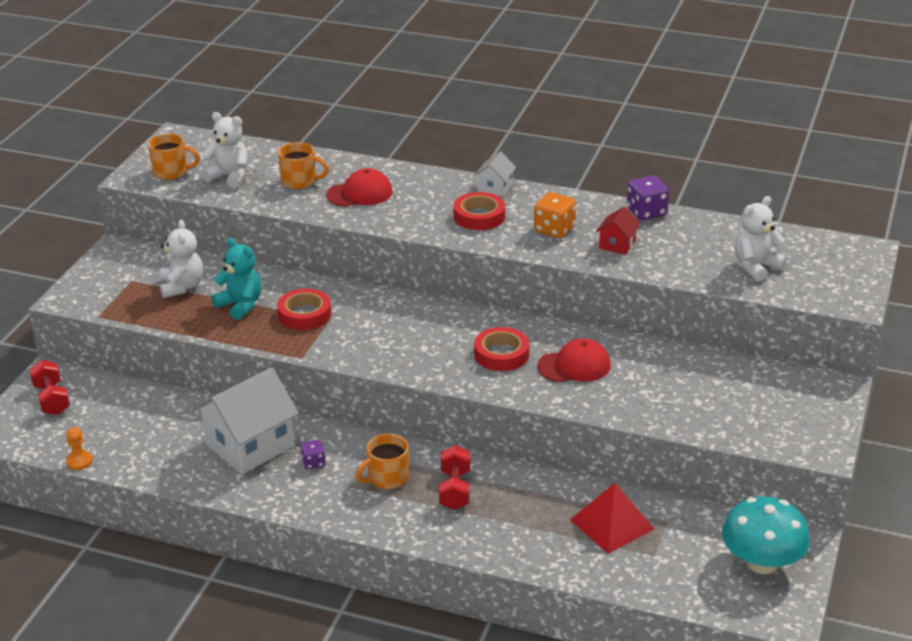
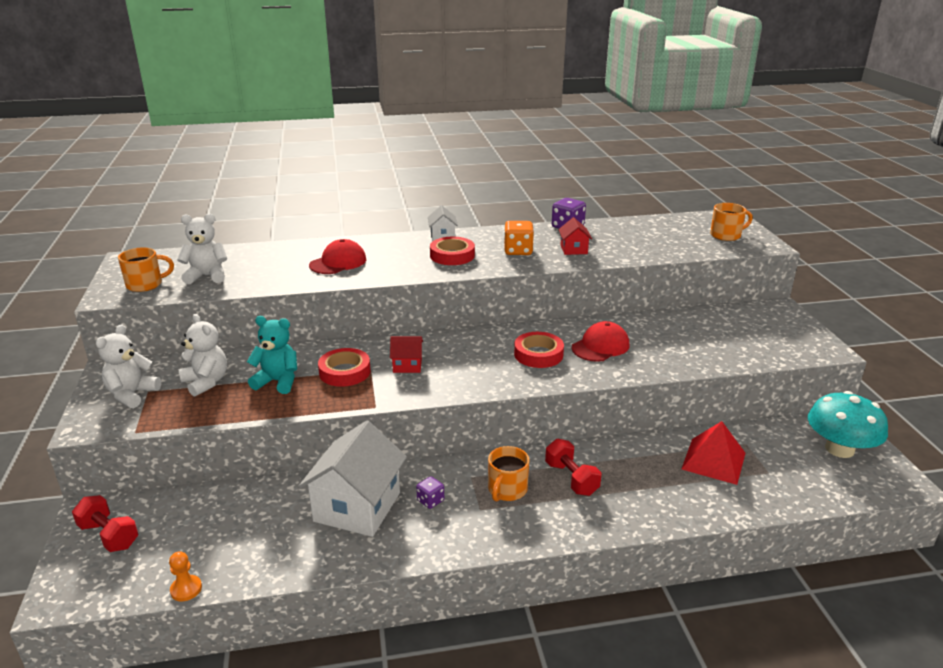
camera: 30 degrees left, 5 degrees down
orange mug [278,142,329,189] -> orange mug moved to [710,203,753,241]
white teddy bear [735,196,787,282] -> white teddy bear moved to [96,324,161,408]
none -> red house [390,336,423,373]

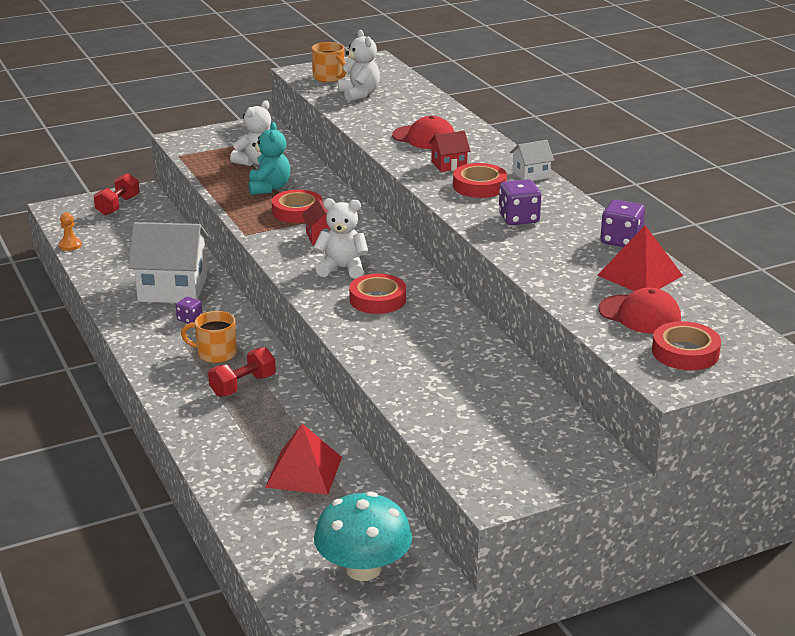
camera: 75 degrees right, 0 degrees up
white teddy bear [96,324,161,408] -> white teddy bear moved to [313,198,368,279]
orange dice [504,221,534,255] -> purple dice [499,179,541,225]
red house [558,217,592,255] -> red house moved to [429,131,470,172]
red cap [571,321,629,362] -> red cap moved to [598,287,681,334]
orange mug [710,203,753,241] -> red tape [652,321,721,370]
none -> red pyramid [597,225,683,291]

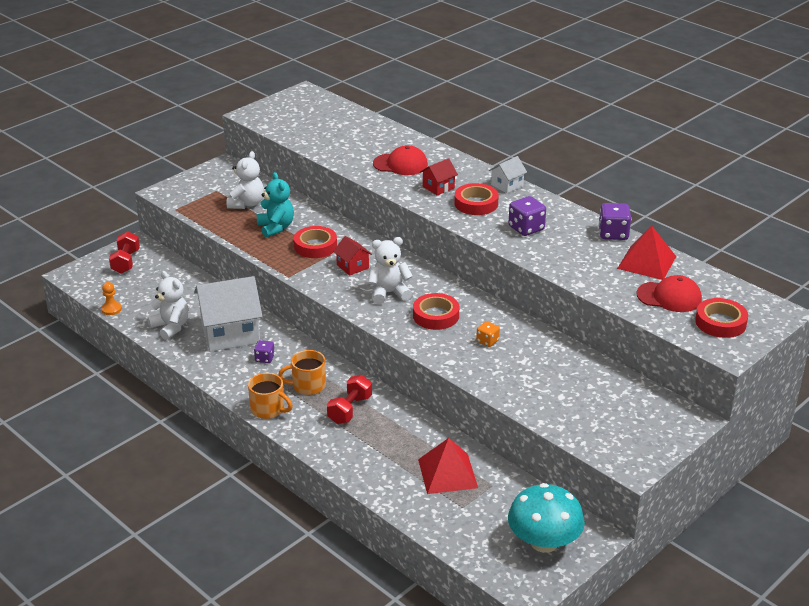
camera: 20 degrees left, 5 degrees up
orange mug [311,42,346,82] -> orange mug moved to [248,373,293,419]
white teddy bear [338,30,380,101] -> white teddy bear moved to [147,271,189,340]
none -> orange dice [476,321,500,347]

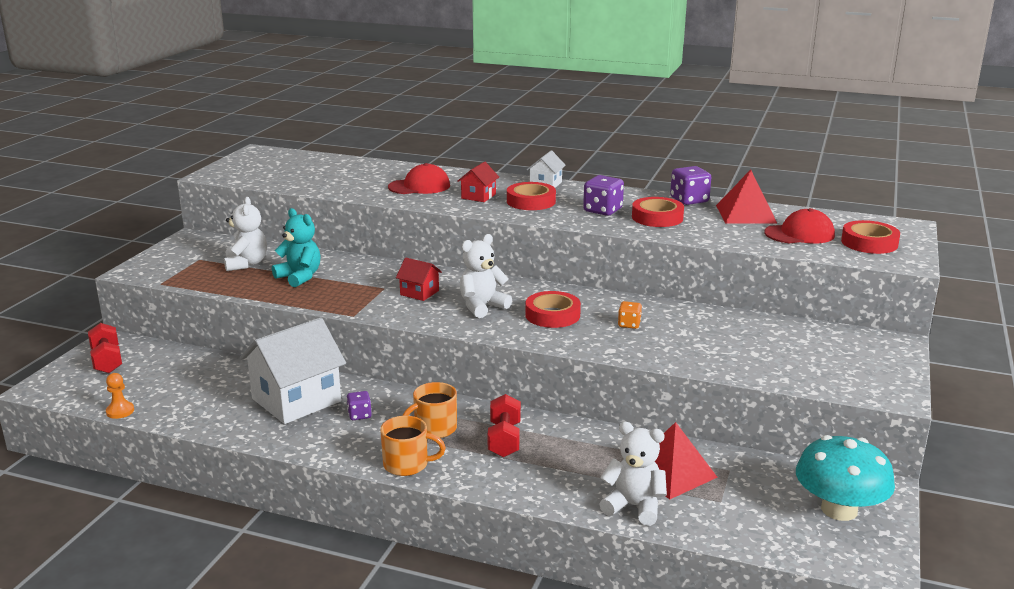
camera: 25 degrees left, 10 degrees down
white teddy bear [147,271,189,340] -> white teddy bear moved to [599,421,667,526]
red tape [294,226,337,258] -> red tape moved to [632,197,684,227]

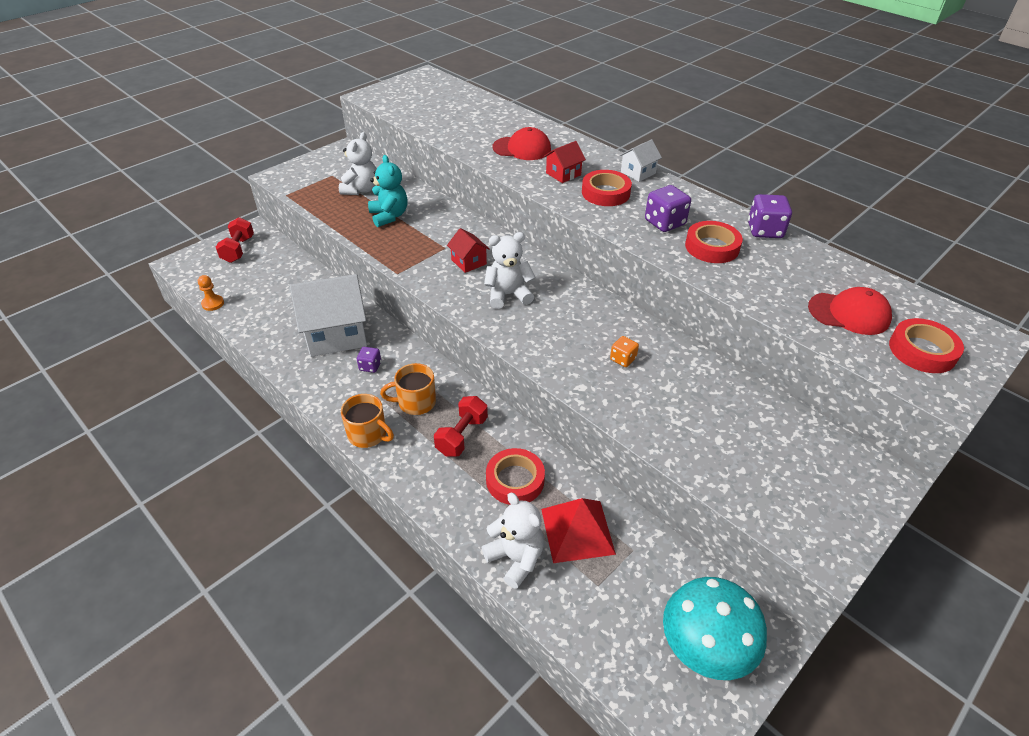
camera: 25 degrees right, 20 degrees up
red tape [525,291,581,328] -> red tape moved to [486,448,545,505]
red pyramid [716,169,778,224] -> none

